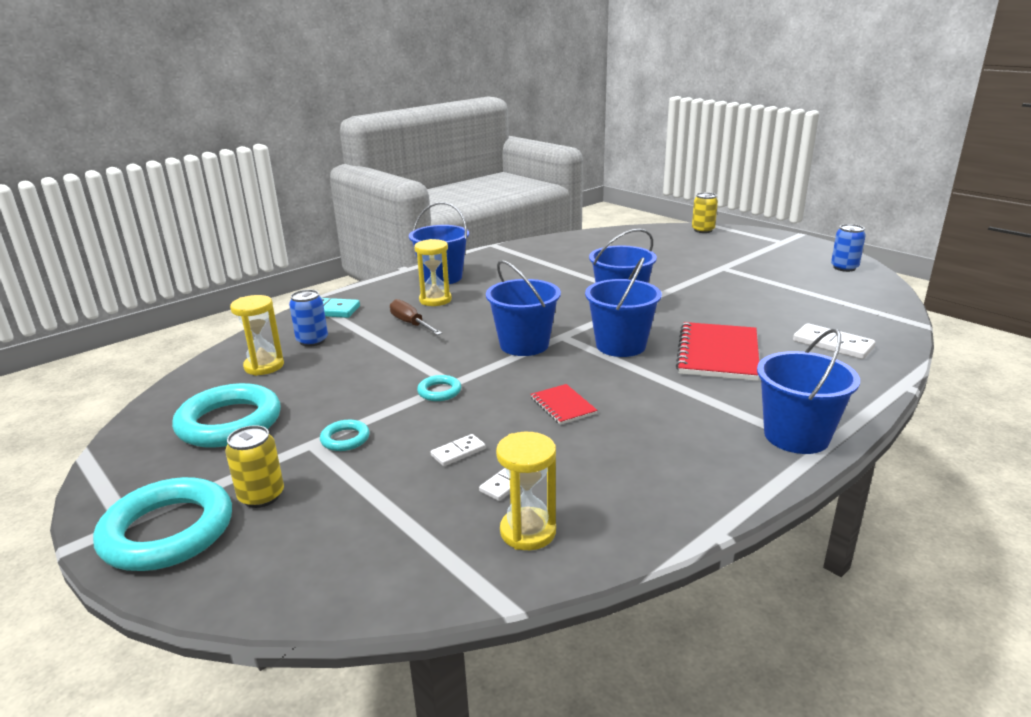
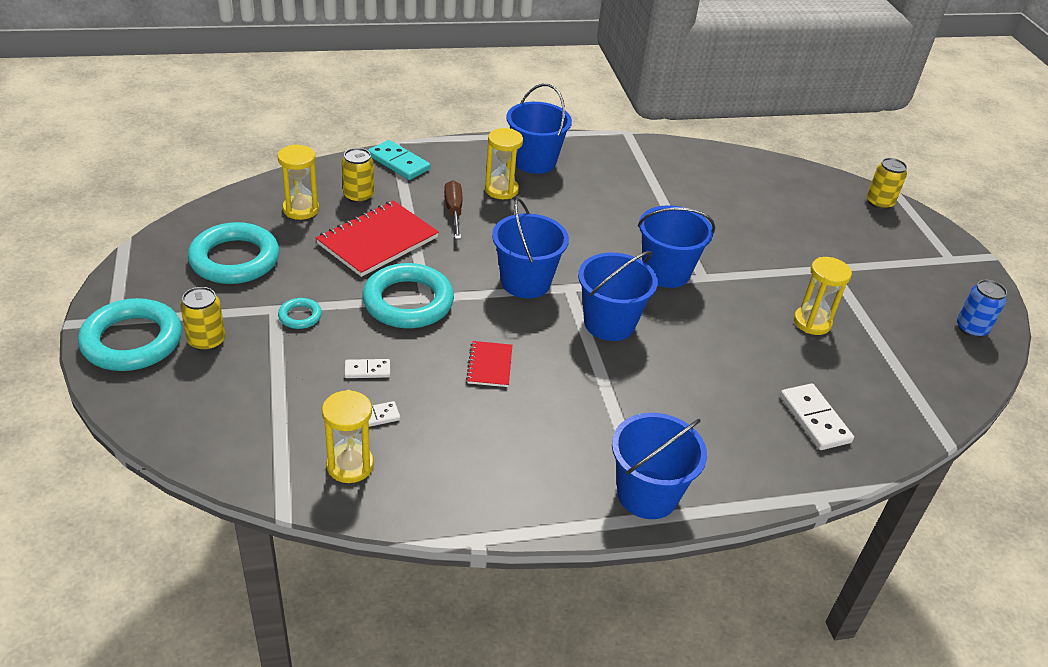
camera: 25 degrees right, 15 degrees up
blue can [289,290,328,347] -> yellow can [342,148,374,203]
turquoise ring [417,375,461,401] -> turquoise ring [362,263,454,328], size x2.18
red notebook [676,322,759,381] -> red notebook moved to [316,200,439,277]
none -> yellow hourglass [794,257,852,335]

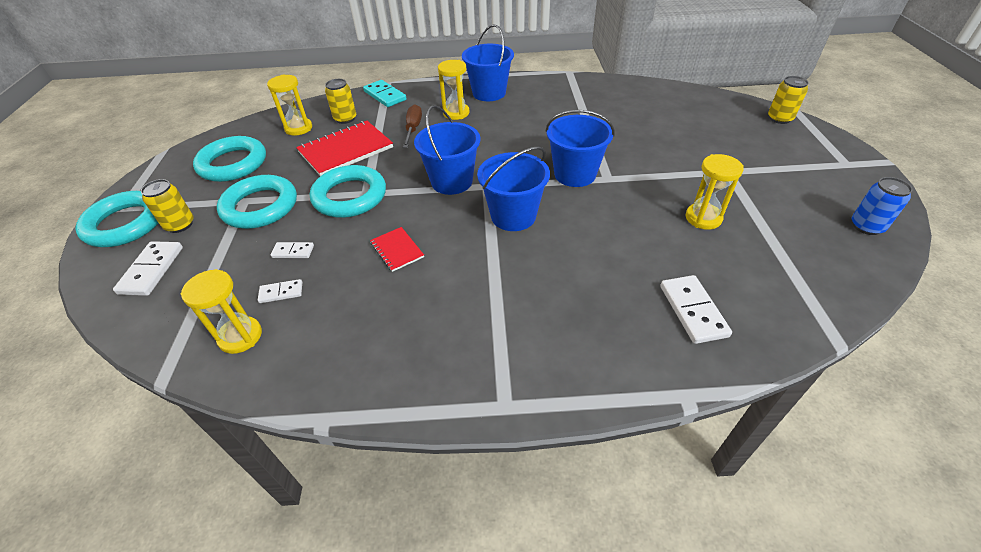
camera: 15 degrees right, 5 degrees up
turquoise ring [278,298,322,329] -> turquoise ring [217,175,297,229], size x2.18
red notebook [466,341,512,387] -> red notebook turned 45 degrees counterclockwise [370,227,424,272]
blue bucket [612,413,707,519] -> none
none -> white domino [113,241,183,296]

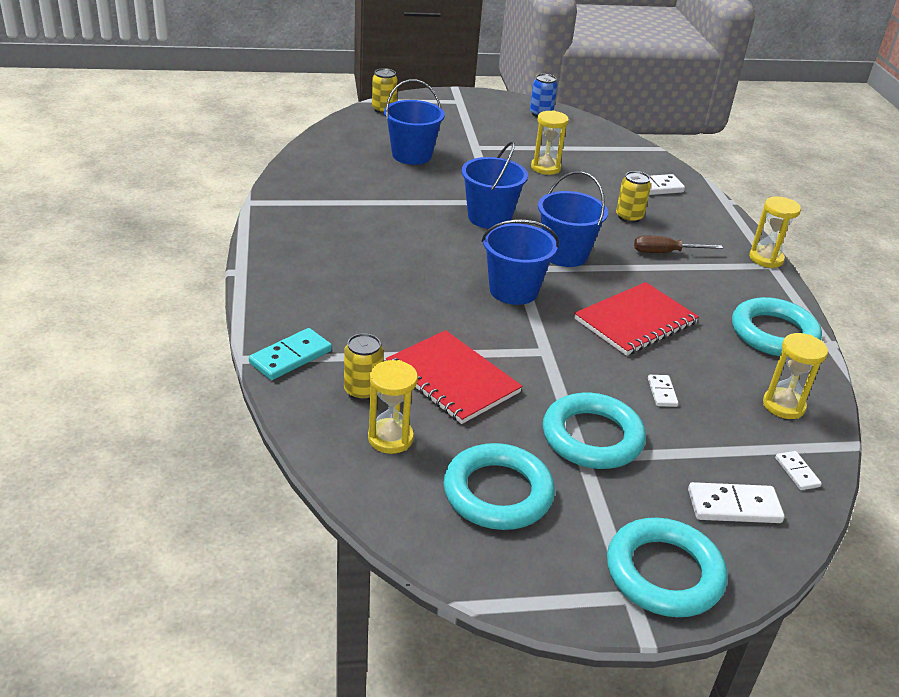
camera: 100 degrees left, 10 degrees down
yellow can [141,179,194,233] -> yellow can moved to [616,171,651,223]
white domino [258,279,302,303] -> white domino moved to [775,451,822,490]
turquoise ring [310,165,386,218] -> turquoise ring moved to [732,297,822,356]
red notebook [370,227,424,272] -> red notebook [574,282,699,356], size x1.96
brown screwdriver [403,104,422,148] -> brown screwdriver moved to [634,235,723,253]
yellow hourglass [438,60,470,120] -> yellow hourglass moved to [749,196,801,268]
blue bucket [462,24,514,101] -> blue bucket moved to [384,79,445,165]

